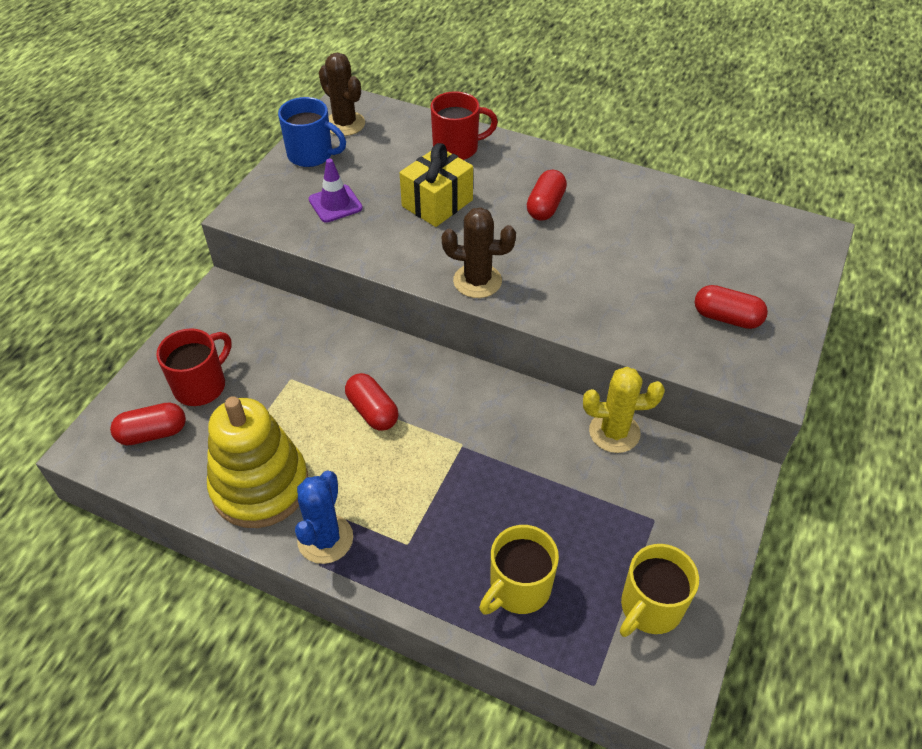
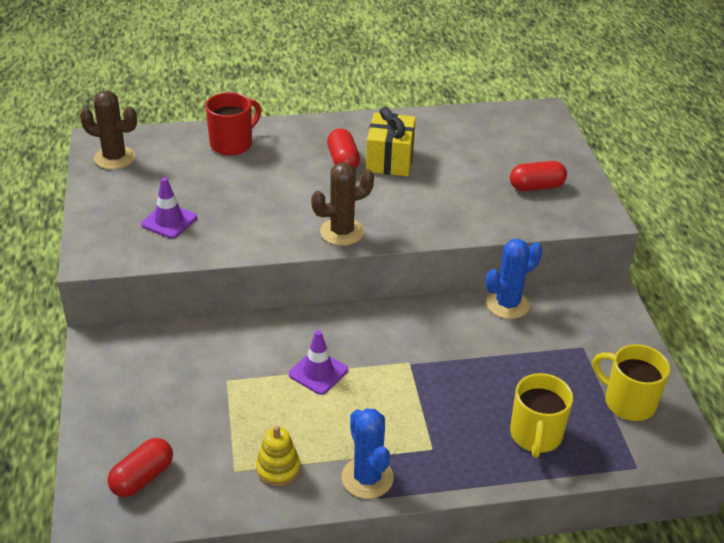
camera: 35 degrees left, 10 degrees down
red mug [156,328,232,406] -> none
yellow stacking toy [207,396,308,528] -> yellow stacking toy [256,426,300,486], size x0.47
blue mug [278,97,346,167] -> none
red capsule [345,373,399,431] -> purple traffic cone [289,330,348,395]
yellow gift [400,143,473,227] -> yellow gift moved to [366,107,416,176]
yellow cactus [583,367,665,453] -> blue cactus [486,239,542,319]
yellow mug [620,544,699,637] -> yellow mug turned 120 degrees clockwise [592,344,670,421]

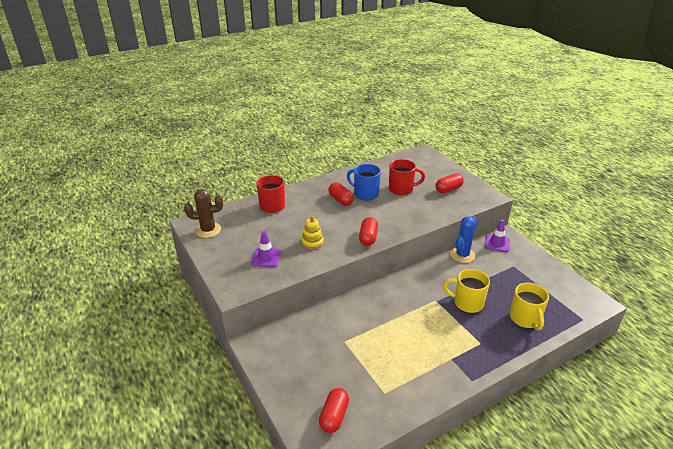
camera: 20 degrees left, 5 degrees down
yellow stacking toy [256,426,300,486] -> yellow stacking toy moved to [301,216,324,250]
purple traffic cone [289,330,348,395] -> purple traffic cone moved to [485,220,510,252]
brown cactus [311,163,374,246] -> red capsule [359,217,378,246]
blue cactus [341,409,394,499] -> none
yellow gift [366,107,416,176] -> blue mug [347,164,381,200]
yellow mug [592,344,670,421] -> yellow mug moved to [443,269,490,313]
none -> red mug [389,159,425,195]

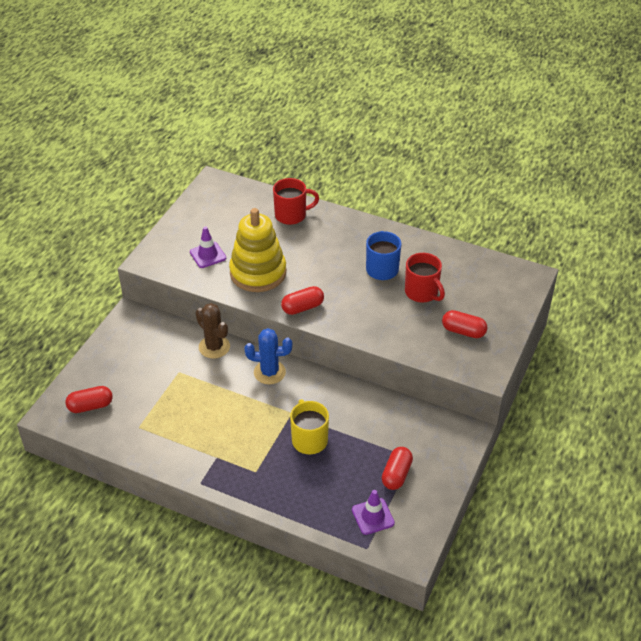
camera: 55 degrees right, 10 degrees up
brown cactus [184,189,223,238] -> brown cactus moved to [196,303,230,359]
yellow stacking toy [301,216,324,250] -> yellow stacking toy [229,208,286,292], size x2.15
red capsule [328,182,354,206] -> red capsule moved to [382,447,413,490]
blue cactus [450,216,478,263] -> blue cactus moved to [245,328,292,384]
purple traffic cone [485,220,510,252] -> purple traffic cone moved to [352,490,395,535]
yellow mug [510,283,549,330] -> none

